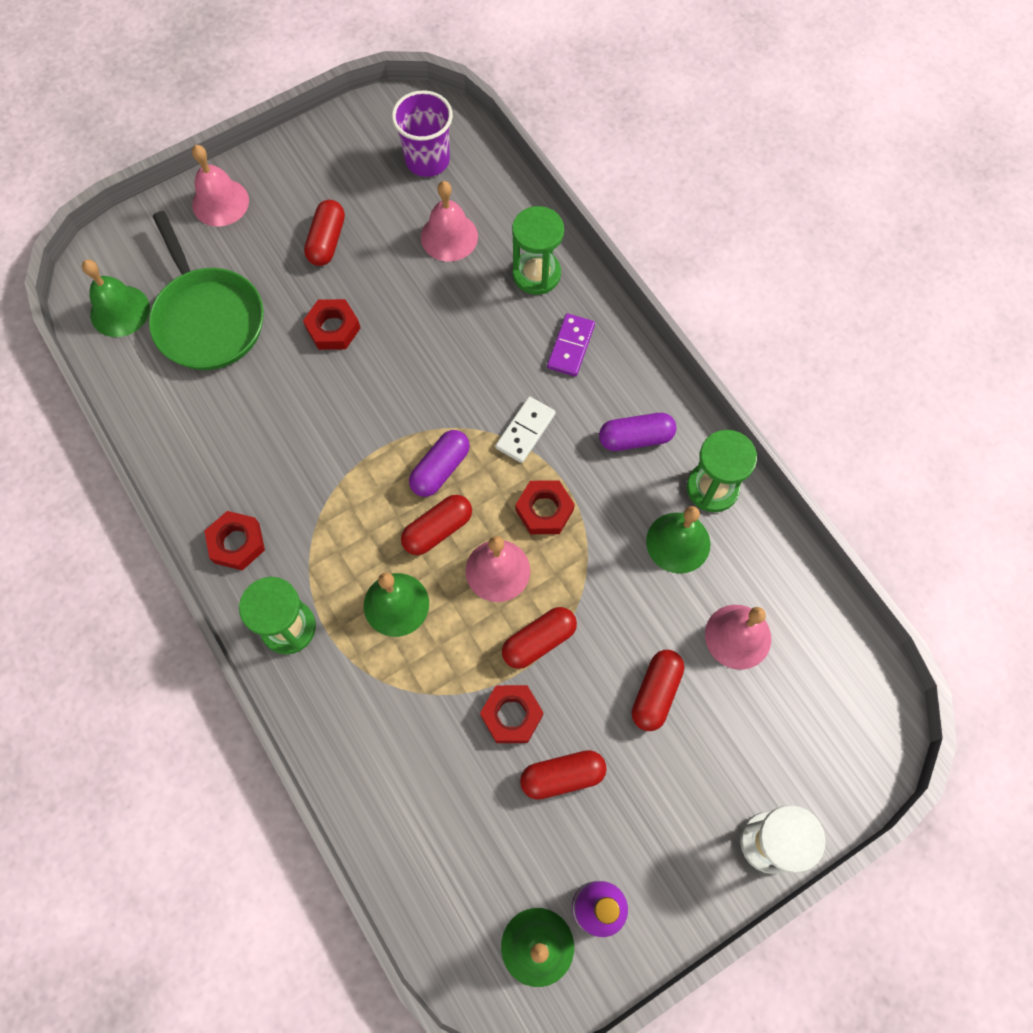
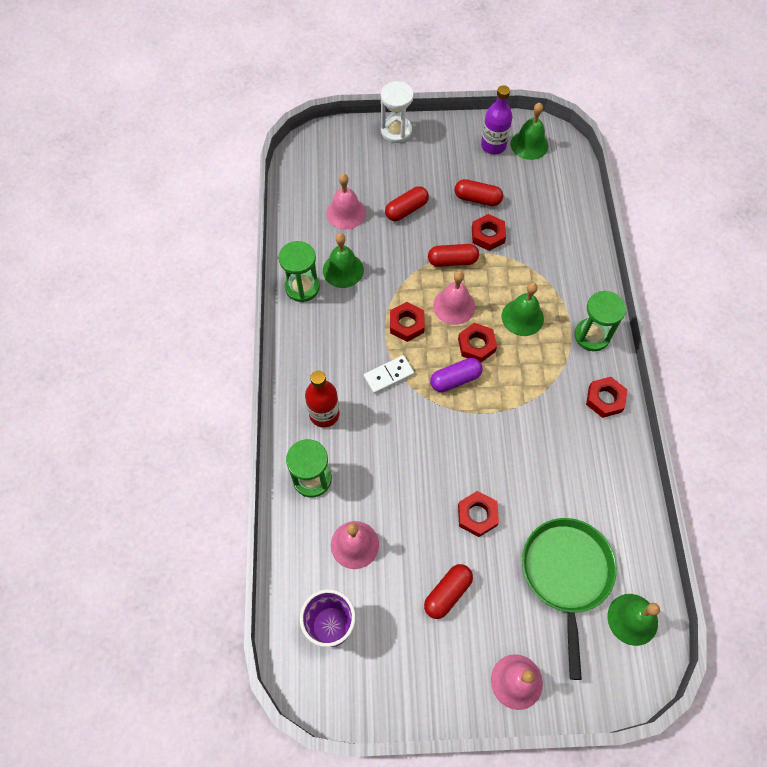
camera: 150 degrees left, 5 degrees down
red capsule [401,495,472,555] -> red nut [458,323,497,363]
purple domino [547,313,595,377] -> red bottle [305,371,339,428]
purple capsule [599,413,677,451] -> none

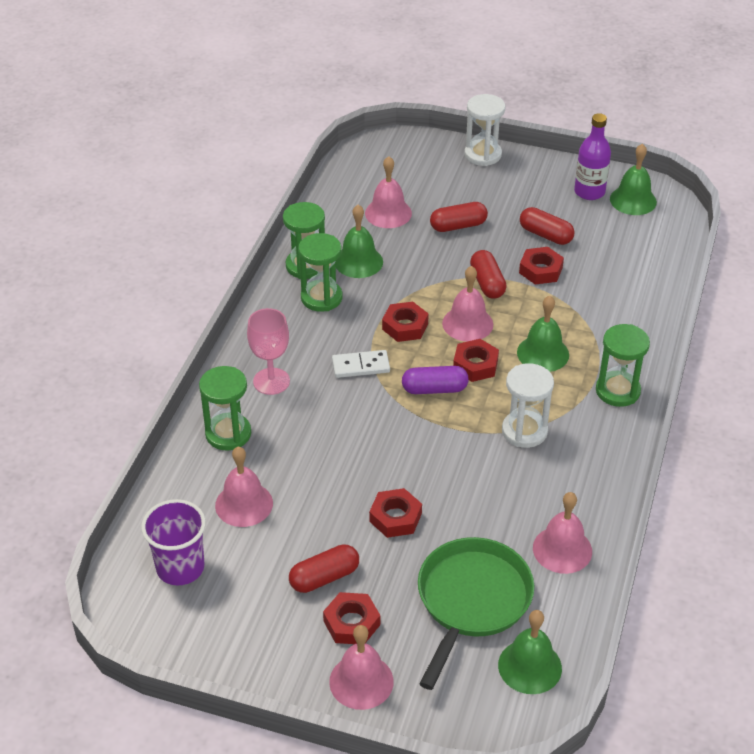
camera: 20 degrees right, 20 degrees down
red bottle [305,371,339,428] -> pink goblet [247,308,290,395]
red capsule [428,244,479,267] -> red capsule turned 60 degrees clockwise [470,250,507,299]
red nut [586,377,627,418] -> red nut moved to [323,592,380,644]
none -> green hourglass [298,233,343,312]
none -> white hourglass [502,363,554,448]
none -> pink bell [533,492,592,574]

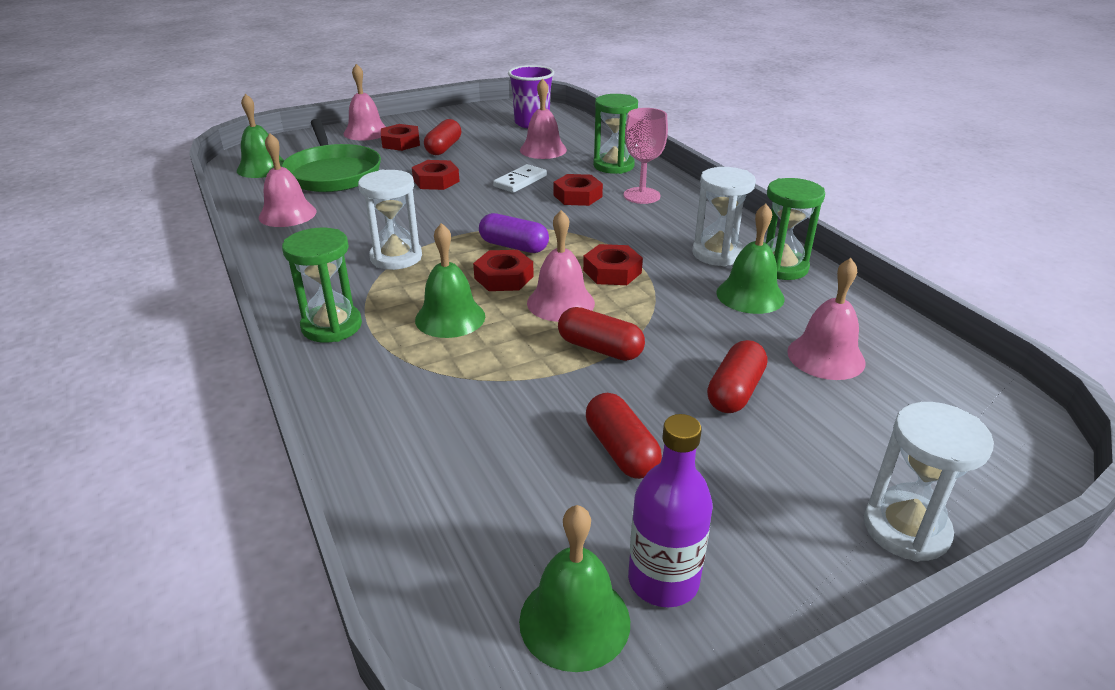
camera: 135 degrees right, 10 degrees down
green hourglass [298,233,343,312] -> white hourglass [692,167,756,266]
white domino [332,350,390,378] -> white domino moved to [493,164,547,193]
purple capsule [402,366,469,394] -> purple capsule turned 75 degrees clockwise [479,213,549,253]
red nut [519,247,564,285] -> red nut moved to [553,174,603,206]
red capsule [520,207,575,245] -> red capsule turned 75 degrees clockwise [586,393,662,479]

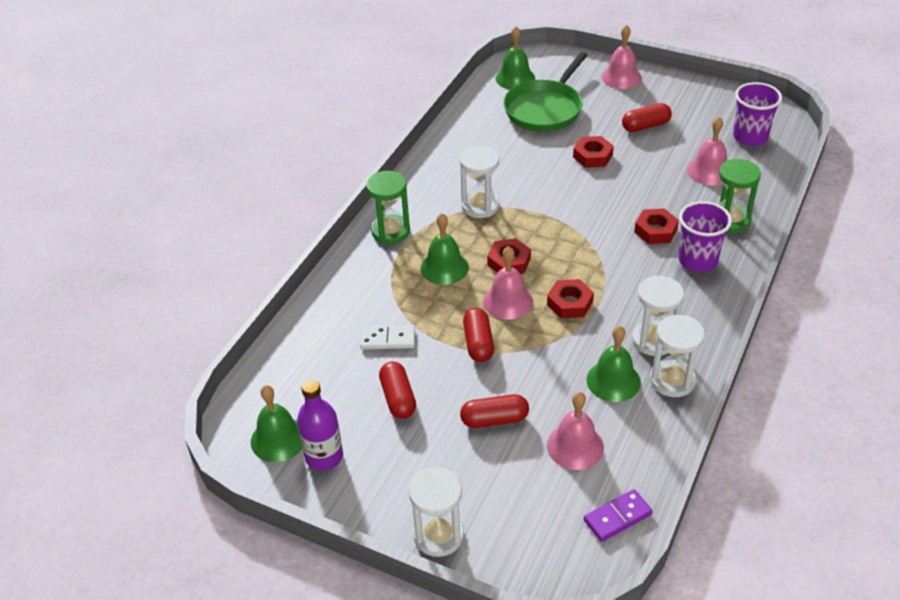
camera: 55 degrees right, 10 degrees up
pink bell [259,133,316,227] -> none
red nut [381,124,420,151] -> none
purple capsule [479,213,549,253] -> none
white domino [493,164,547,193] -> white domino moved to [360,325,415,349]
red capsule [586,393,662,479] -> red capsule turned 45 degrees counterclockwise [379,362,416,419]
pink goblet [624,108,668,204] -> purple cup [679,201,732,272]
green hourglass [766,178,825,280] -> white hourglass [650,315,705,397]
none -> purple domino [584,489,653,542]

